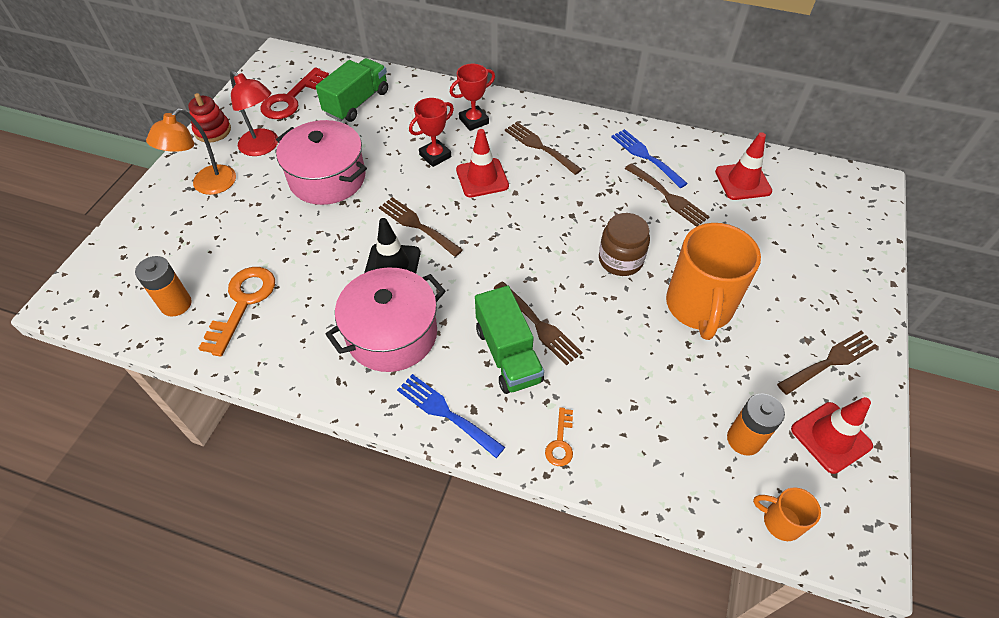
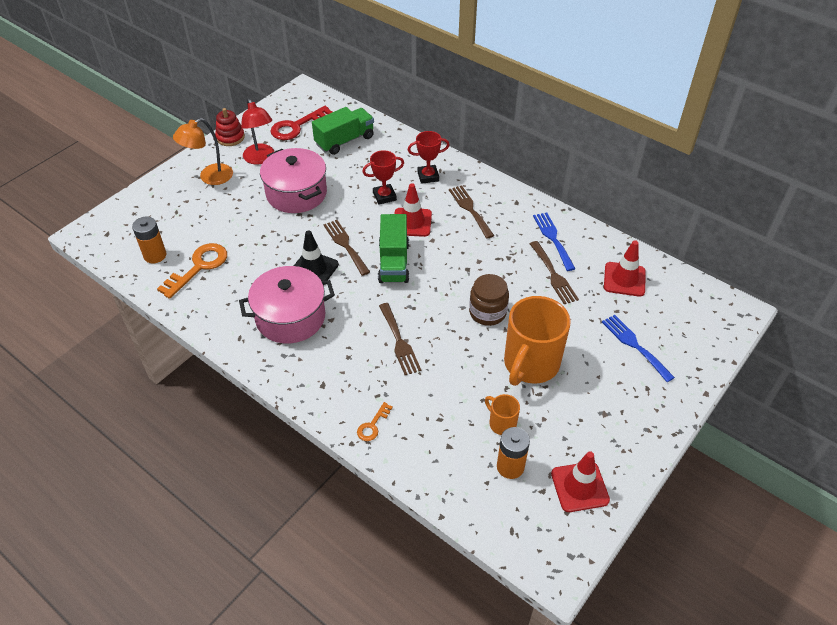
camera: 20 degrees right, 5 degrees down
blue fork [397,374,505,458] -> blue fork moved to [602,315,675,382]
green truck [475,286,544,394] -> green truck moved to [378,214,409,283]
orange mug [753,487,821,541] -> orange mug moved to [485,394,520,435]
brown fork [777,331,878,395] -> none

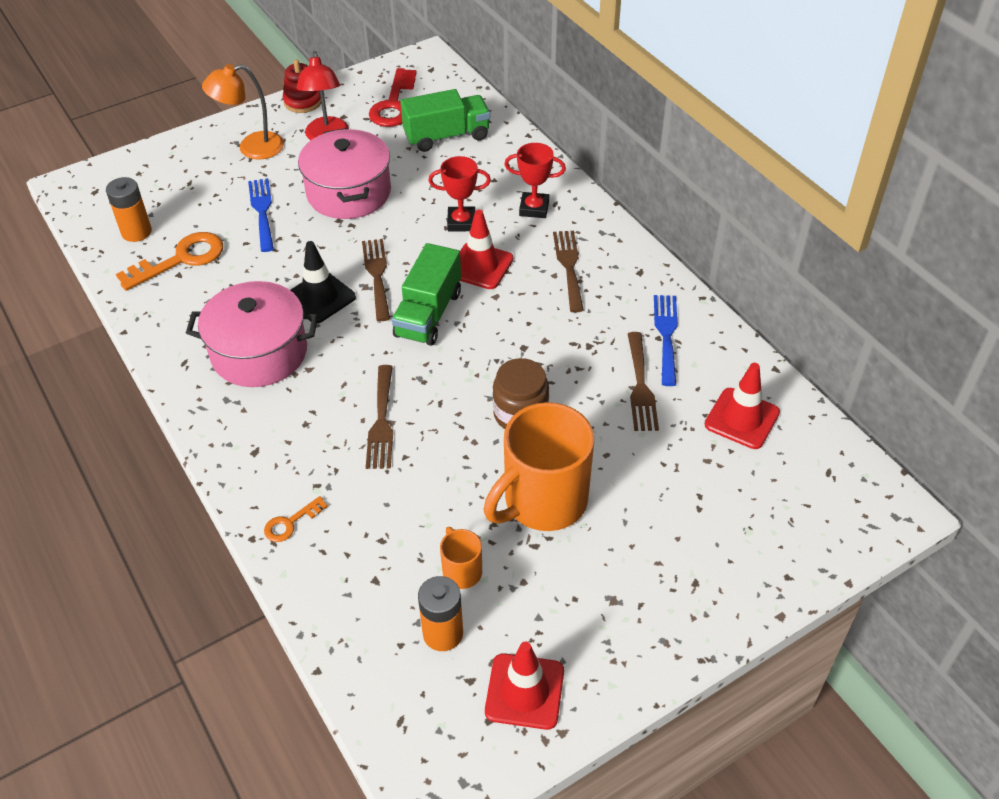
camera: 20 degrees right, 0 degrees up
red key [270,106,332,140] -> red key turned 60 degrees counterclockwise [369,68,417,127]
blue fork [602,315,675,382] -> blue fork moved to [248,178,274,252]

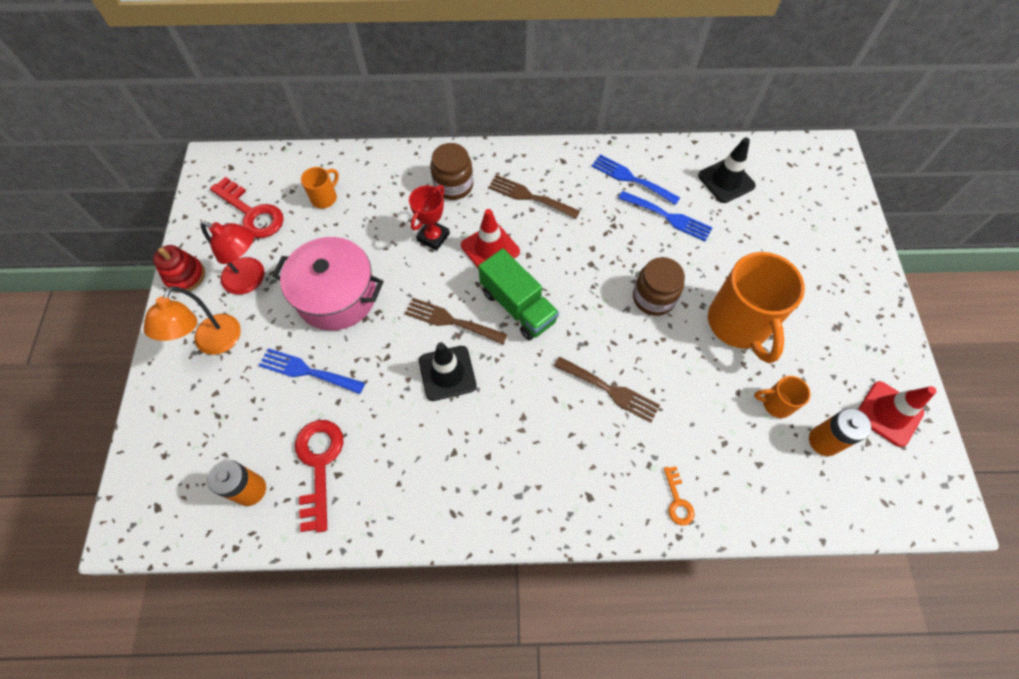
camera: 60 degrees left, 15 degrees up
orange key [116,232,223,291] -> red key [295,420,343,532]
pink pot [186,281,318,387] -> none
green truck [400,89,490,152] -> orange mug [301,167,339,209]
red trophy [504,143,566,218] -> brown jar [430,143,473,200]
brown fork [628,332,659,431] -> blue fork [618,191,713,241]
red traffic cone [705,363,780,449] -> black traffic cone [698,137,756,203]

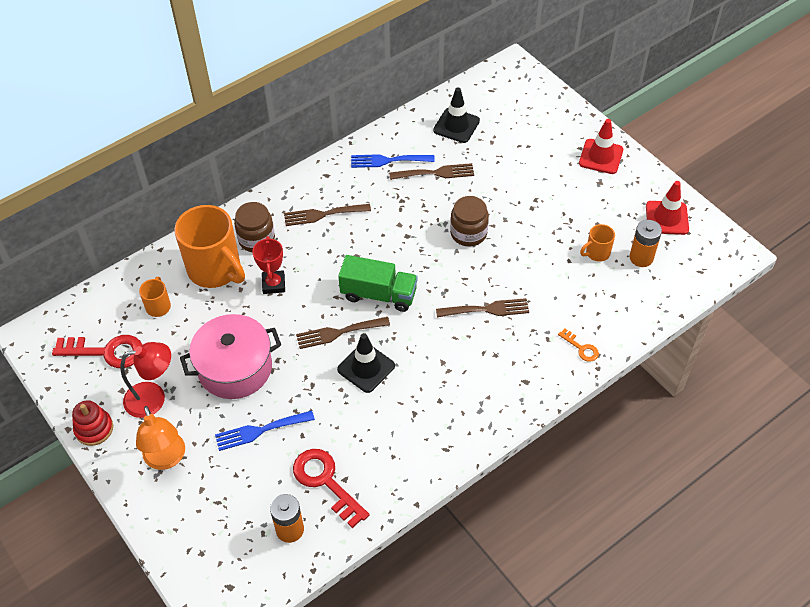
camera: 35 degrees left, 10 degrees down
red traffic cone [461,209,520,269] -> red traffic cone moved to [579,119,623,174]
blue fork [618,191,713,241] -> brown fork [389,163,474,180]
orange mug [708,252,805,363] -> orange mug moved to [174,205,245,288]

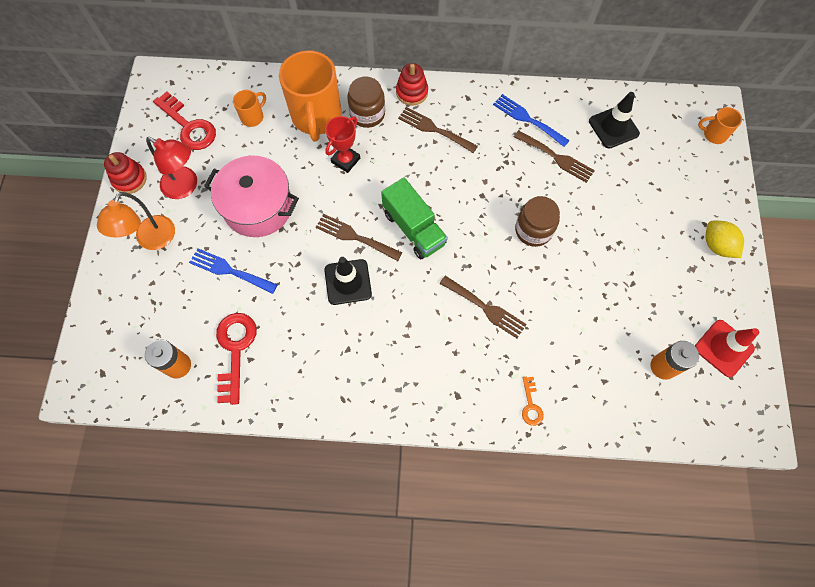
camera: 40 degrees right, 15 degrees up
red traffic cone [579,119,623,174] -> yellow lemon [706,221,744,258]
orange mug [580,224,615,262] -> orange mug moved to [698,107,742,144]
none -> red stacking toy [396,63,428,105]

